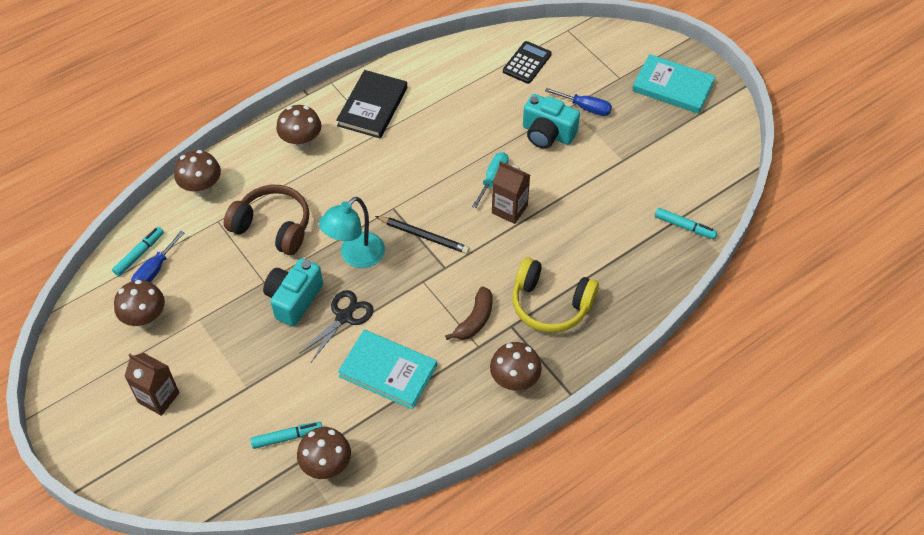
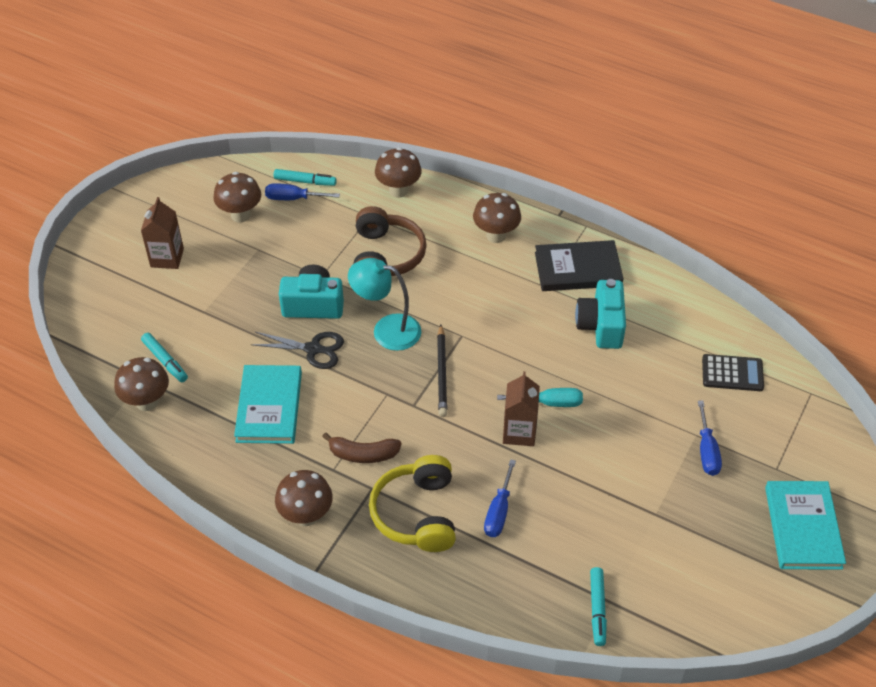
camera: 65 degrees right, 5 degrees down
turquoise camera [523,94,580,149] -> turquoise camera moved to [575,279,626,349]
none -> blue screwdriver [484,459,516,537]

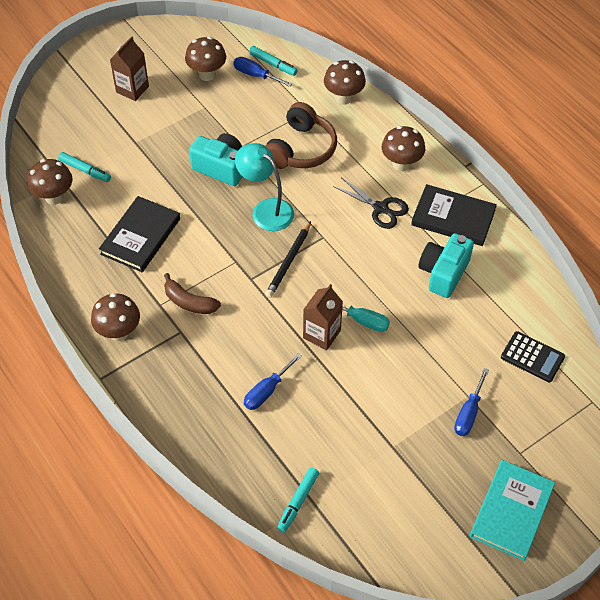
camera: 25 degrees right, 5 degrees up
turquoise marker [141,333,188,382] -> turquoise marker turned 45 degrees counterclockwise [58,152,111,182]
turquoise book [234,365,302,444] -> black book [99,196,180,272]
black scissors [250,332,344,369] -> black scissors moved to [333,177,409,229]
yellow headphones [369,455,456,552] -> none

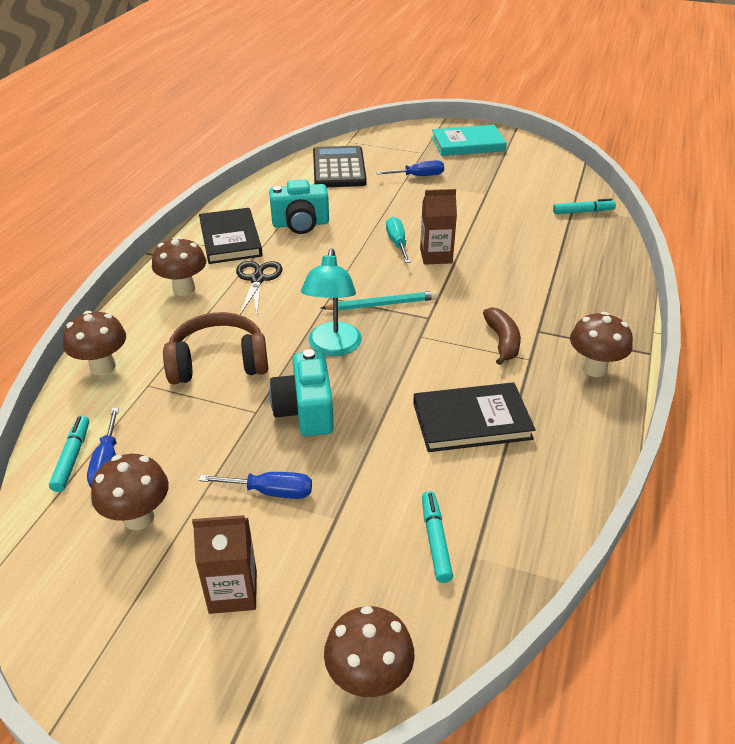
camera: 125 degrees left, 15 degrees down
brown mushroom [27,159,72,205] -> brown mushroom moved to [324,606,414,697]
blue screwdriver [244,353,302,410] -> blue screwdriver moved to [199,472,312,499]
black pencil [265,221,311,298] -> turquoise pencil [321,291,438,310]
black calculator [501,331,565,383] -> black calculator [313,146,367,187], size x1.61

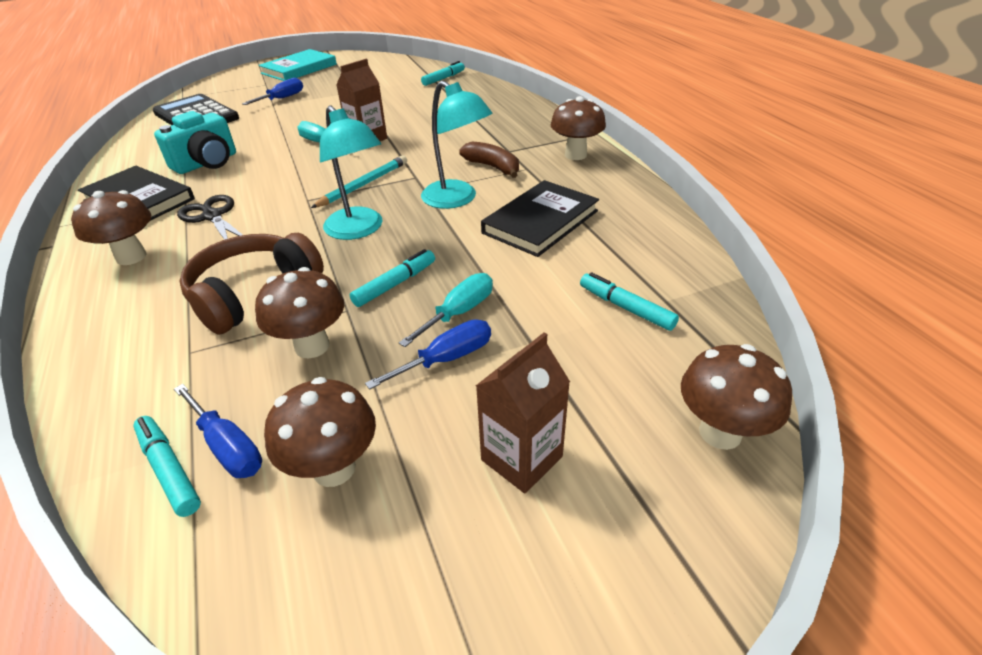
camera: 40 degrees left, 0 degrees up
brown mushroom [63,311,126,375] -> brown mushroom moved to [255,267,344,358]
turquoise camera [269,349,334,436] -> turquoise marker [350,249,435,307]
none -> turquoise screwdriver [399,273,493,347]
none -> turquoise lamp [421,81,493,209]

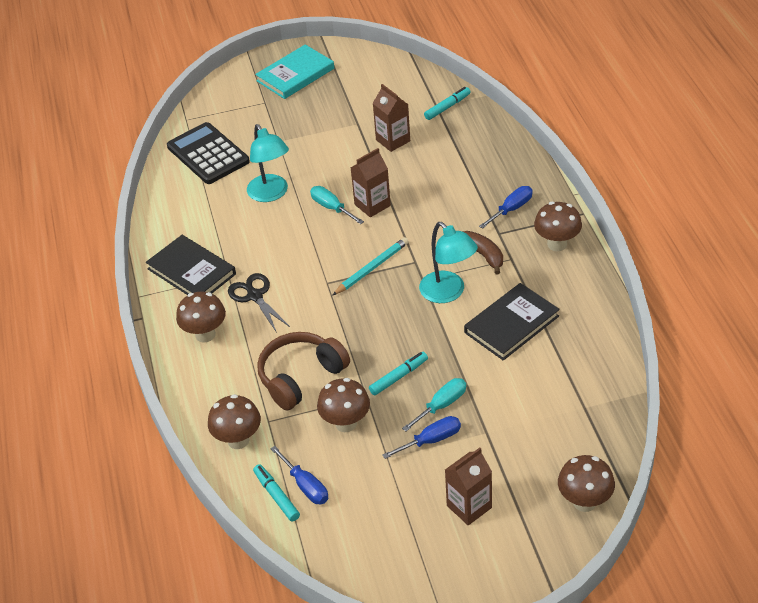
camera: 10 degrees right, 5 degrees up
turquoise camera [154,111,236,174] -> none
blue screwdriver [242,78,303,105] -> blue screwdriver moved to [479,186,533,229]
brown mushroom [264,377,376,487] -> brown mushroom moved to [208,394,261,449]
turquoise lamp [320,105,383,240] -> turquoise lamp moved to [247,124,289,202]
turquoise marker [580,272,679,331] -> none
none -> brown carton [373,84,410,152]

